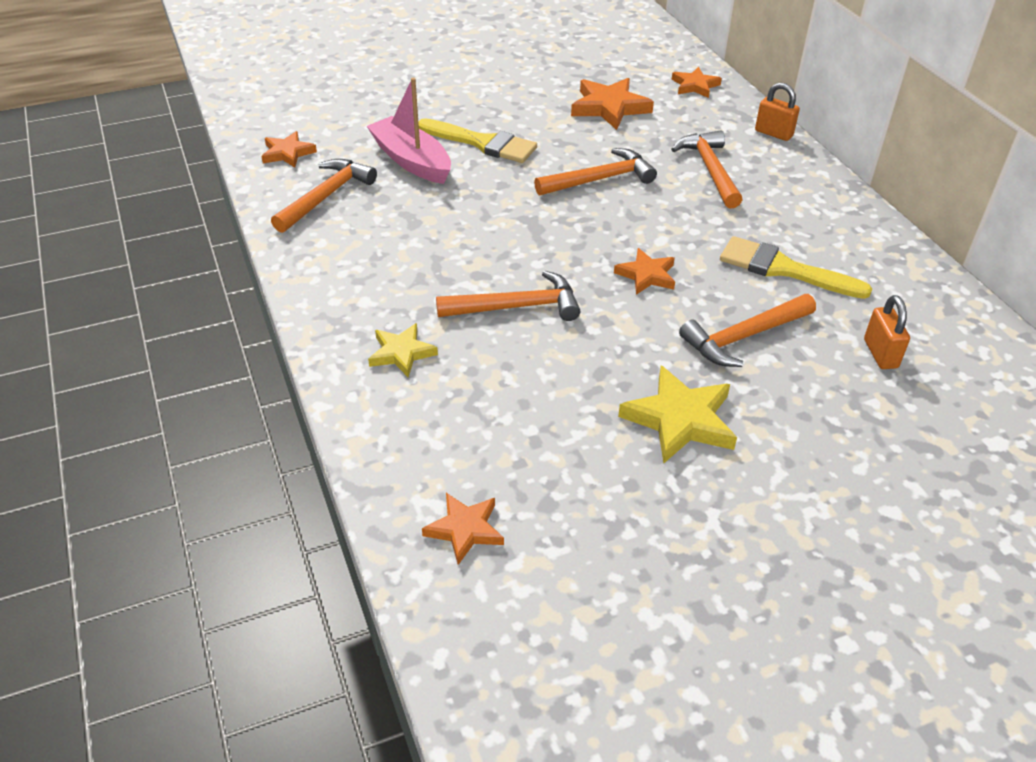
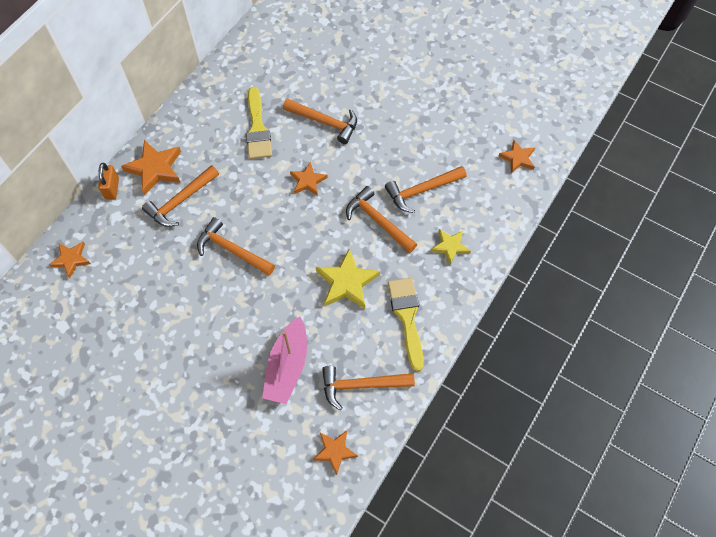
camera: 125 degrees left, 20 degrees up
yellow brush [418,118,537,163] -> yellow brush moved to [388,278,424,372]
orange star [571,78,654,130] -> orange star moved to [121,140,181,195]
yellow star [618,366,737,463] -> yellow star moved to [316,248,380,309]
orange padlock [864,295,910,369] -> none
none -> orange hammer [385,166,467,213]

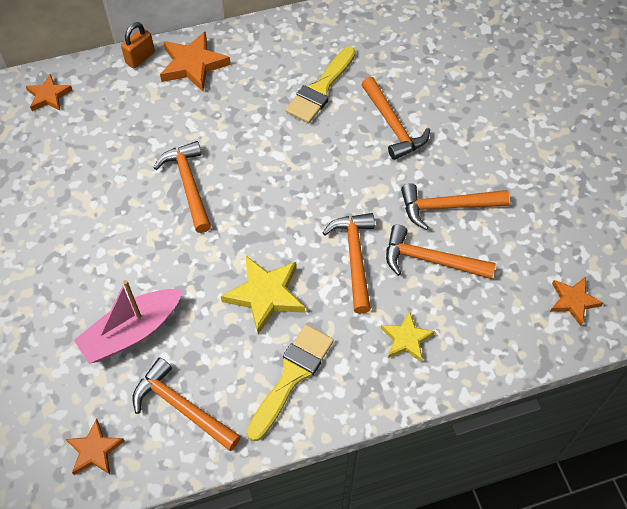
camera: 40 degrees right, 5 degrees down
orange hammer [142,165,219,227] -> orange hammer moved to [401,183,510,230]
orange star [290,162,328,196] -> none

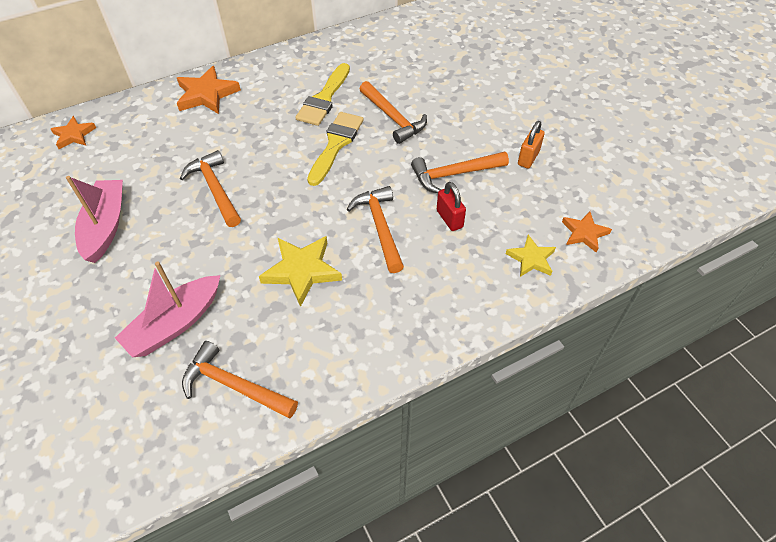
camera: 10 degrees left, 5 degrees down
orange star [65,419,124,475] -> none
orange padlock [121,22,155,68] -> orange padlock moved to [518,121,545,168]
yellow brush [247,324,334,441] -> yellow brush moved to [307,112,364,186]
yellow star [381,311,435,362] -> yellow star moved to [506,235,556,277]
orange hammer [386,225,496,279] -> red padlock [437,182,466,231]
none -> pink boat [66,176,123,263]

